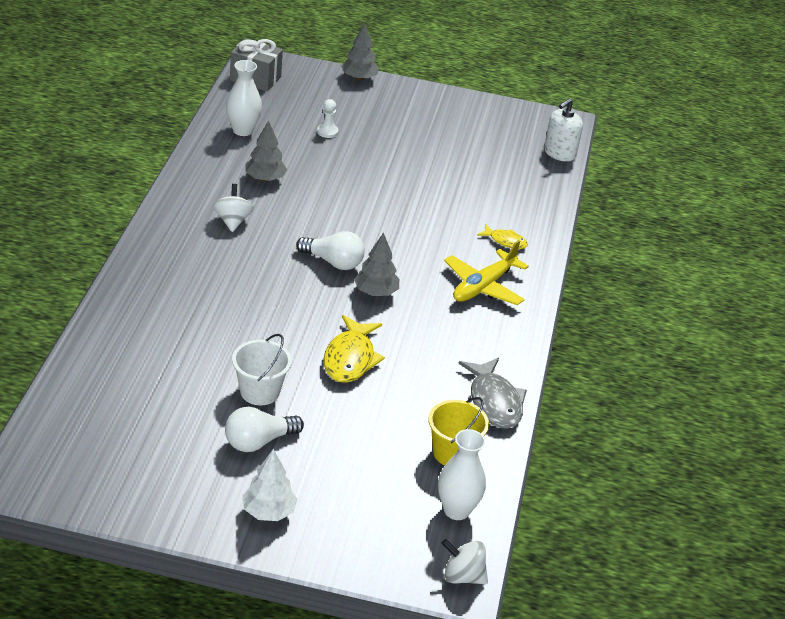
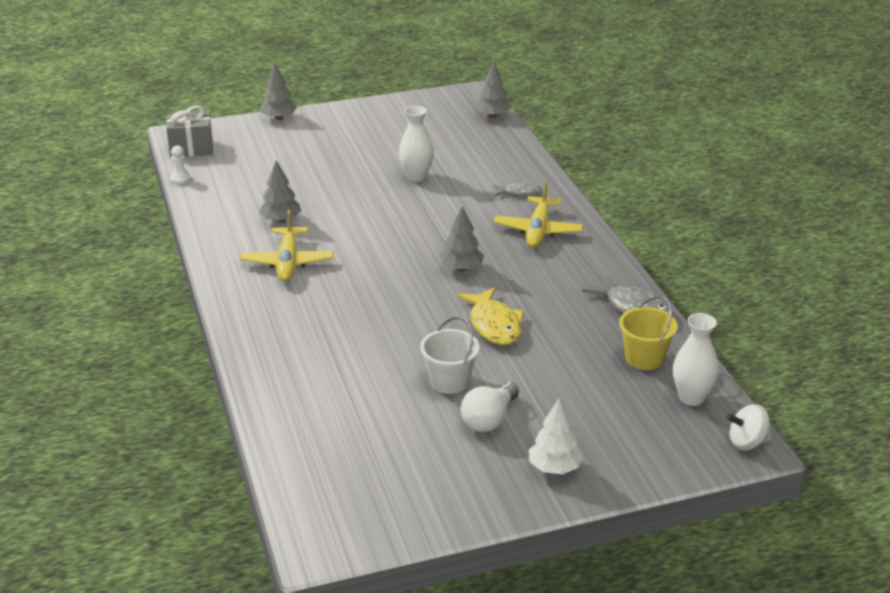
camera: 25 degrees left, 5 degrees down
white spinning top [213,184,254,232] -> yellow plane [241,210,334,282]
white vase [226,60,262,136] -> white vase moved to [399,106,434,182]
white light bulb [296,231,365,270] -> none
white pawn [317,99,338,138] -> white pawn moved to [170,145,192,184]
yellow fish [477,224,528,249] -> grey fish [494,181,542,196]
white soap dispenser [544,98,583,162] -> grey tree [475,61,511,118]

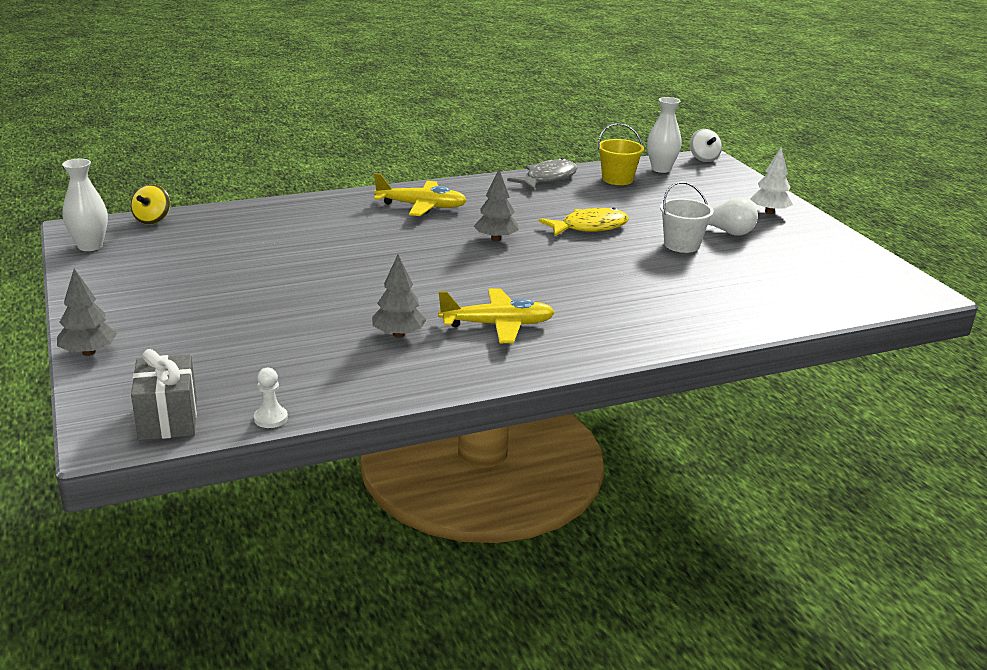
camera: 95 degrees left, 5 degrees down
white vase [399,106,434,182] -> white vase moved to [62,159,108,251]
grey tree [475,61,511,118] -> yellow spinning top [131,184,170,225]
grey fish [494,181,542,196] -> none

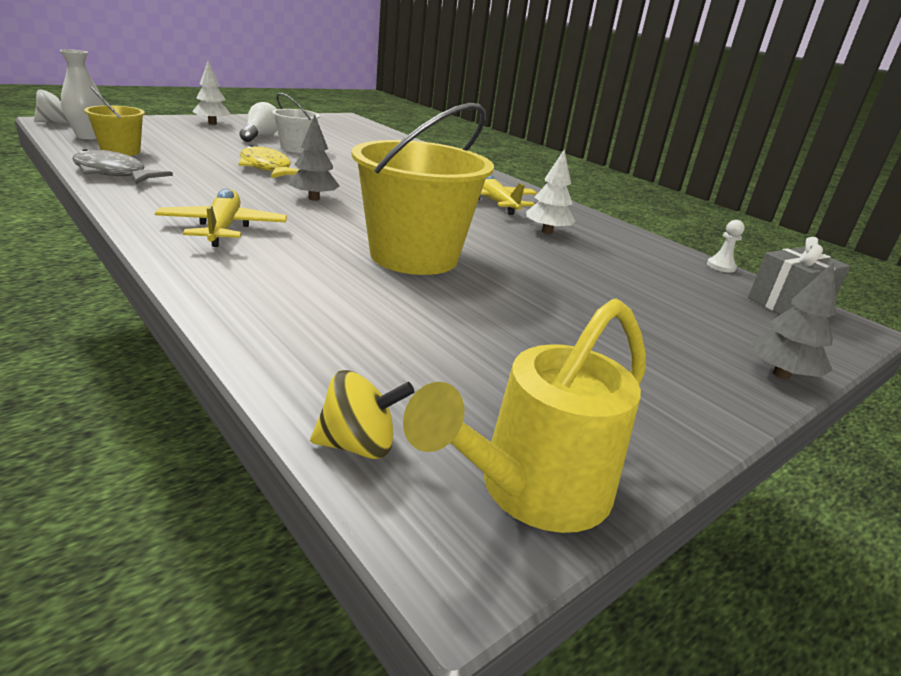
camera: 110 degrees left, 0 degrees up
white vase [62,159,108,251] -> yellow watering can [403,299,646,533]
grey tree [372,254,426,338] -> white tree [526,150,575,234]
none -> yellow bucket [351,103,494,275]

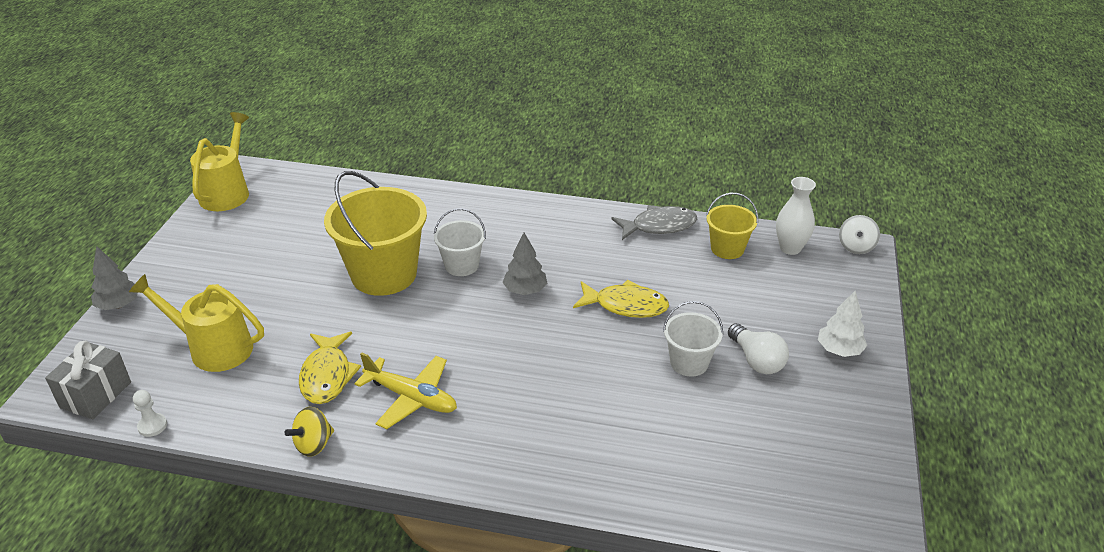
camera: 145 degrees right, 10 degrees up
yellow plane [155,189,287,247] -> none
yellow spinning top [310,370,415,459] -> yellow spinning top moved to [285,407,334,457]
white tree [526,150,575,234] -> yellow fish [299,332,361,404]
none -> yellow watering can [129,274,264,372]
none -> white bucket [434,208,486,276]

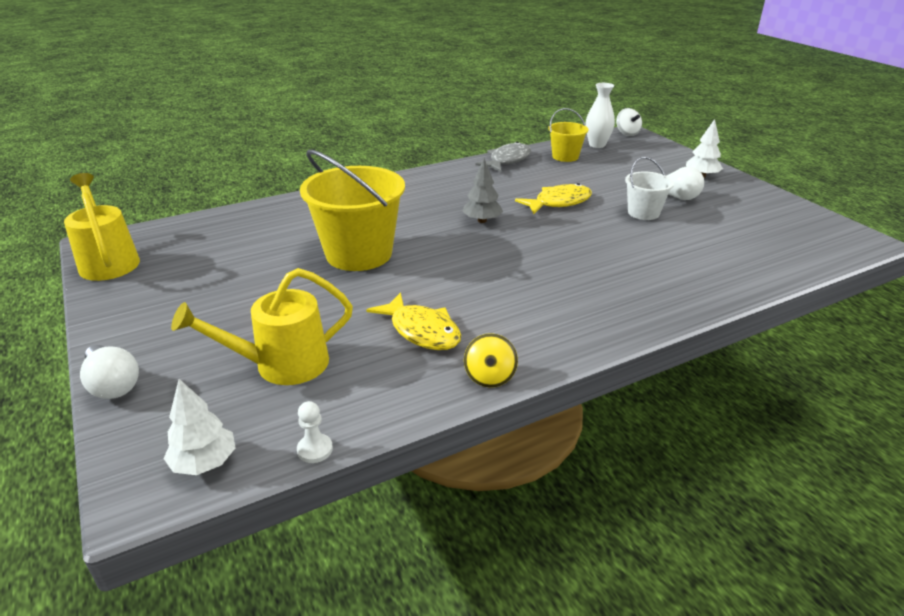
camera: 40 degrees left, 5 degrees down
grey gift [45,341,131,419] -> white tree [163,379,235,475]
grey tree [91,246,138,310] -> white light bulb [80,345,139,399]
yellow plane [354,353,457,429] -> none
white bucket [434,208,486,276] -> none

